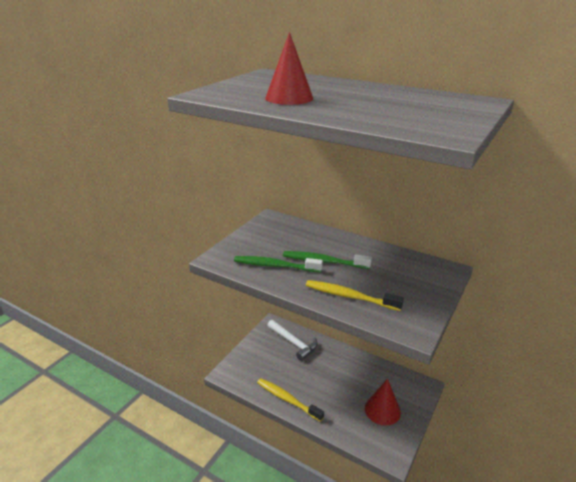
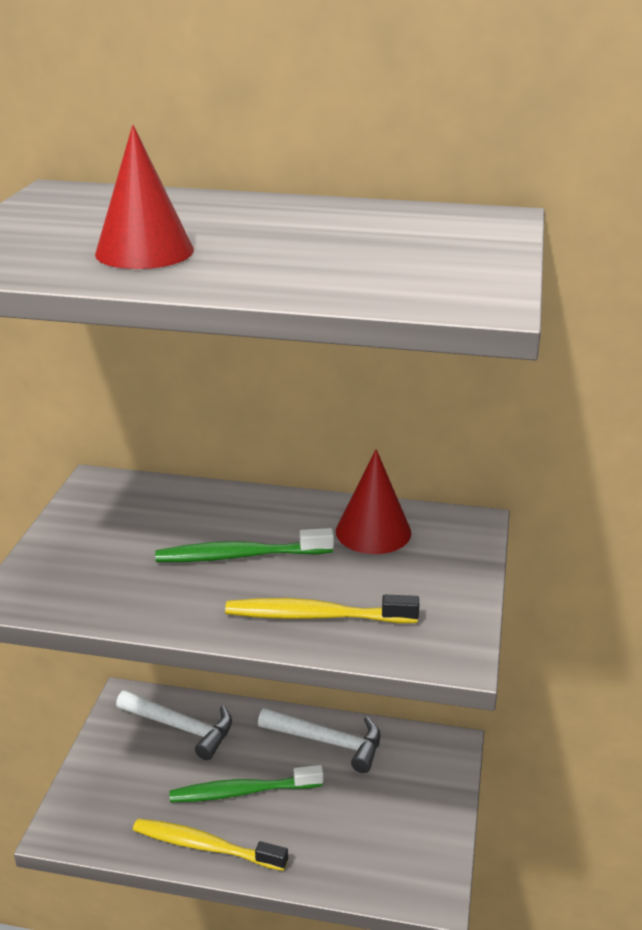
camera: 20 degrees left, 0 degrees up
green toothbrush [234,256,323,272] -> green toothbrush moved to [170,765,323,802]
red cone [365,378,401,426] -> red cone moved to [336,449,411,554]
none -> white hammer [258,708,380,773]

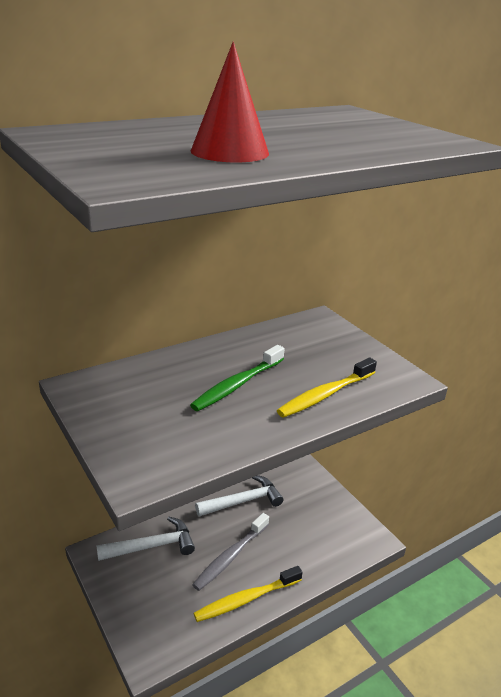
camera: 45 degrees left, 0 degrees up
green toothbrush [170,765,323,802] -> grey toothbrush [192,513,269,591]
red cone [336,449,411,554] -> none

